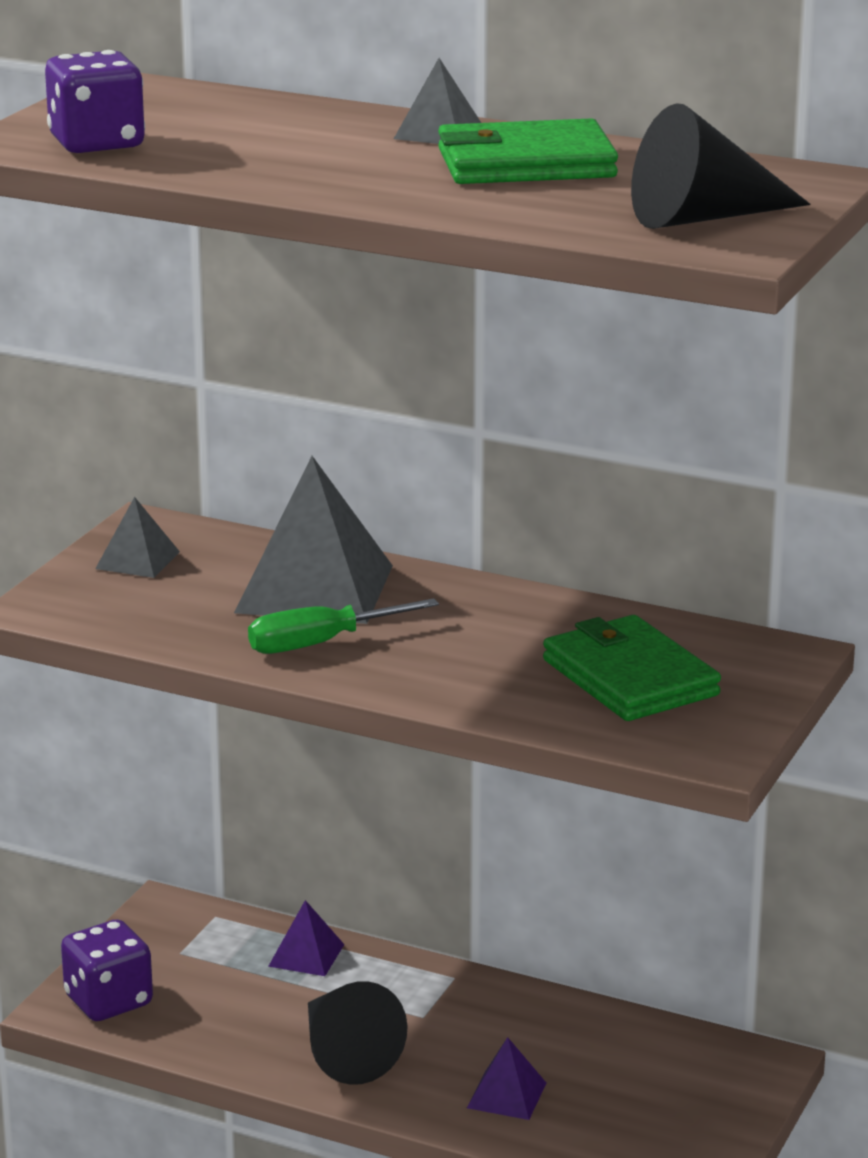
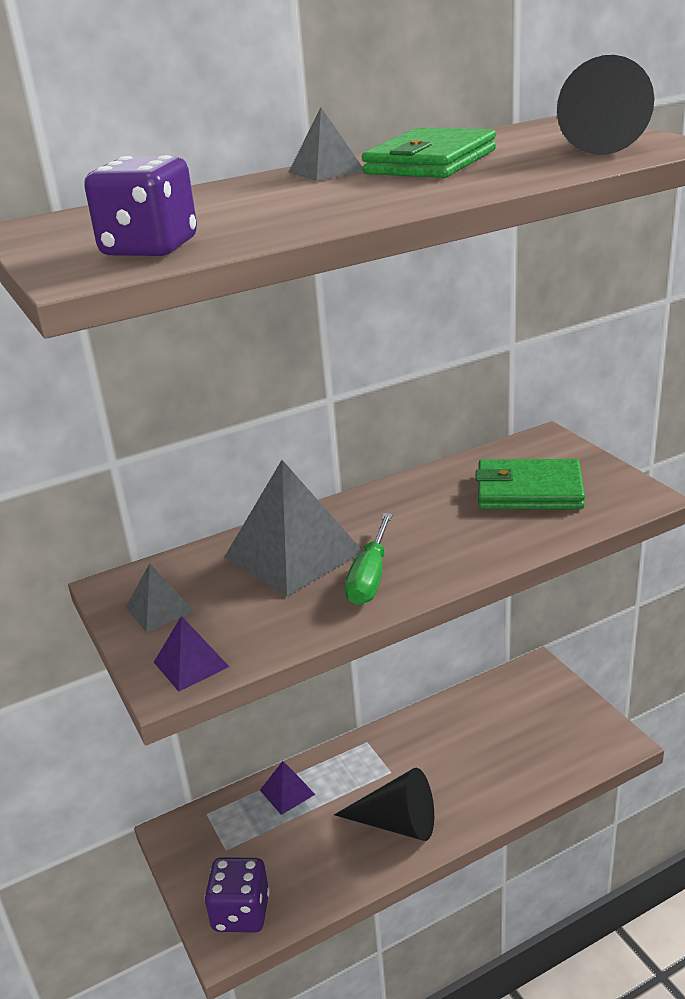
camera: 50 degrees left, 5 degrees up
purple pyramid [467,1037,546,1120] -> purple pyramid moved to [154,616,229,691]

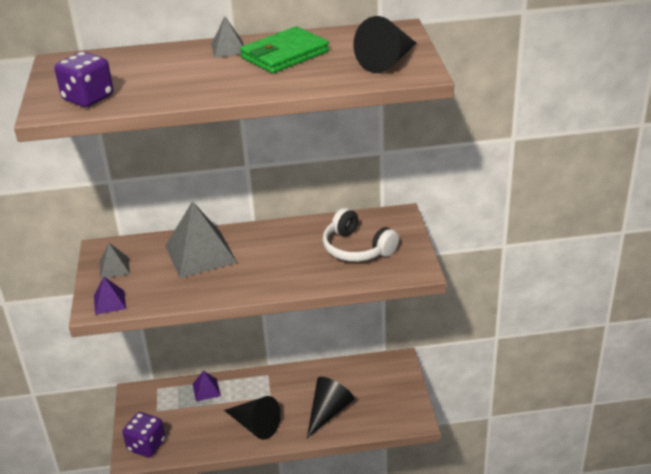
camera: 20 degrees right, 5 degrees up
green screwdriver [345,513,393,605] -> none
green wallet [476,459,585,509] -> white headphones [323,208,399,262]
none -> black cone [307,377,354,438]

